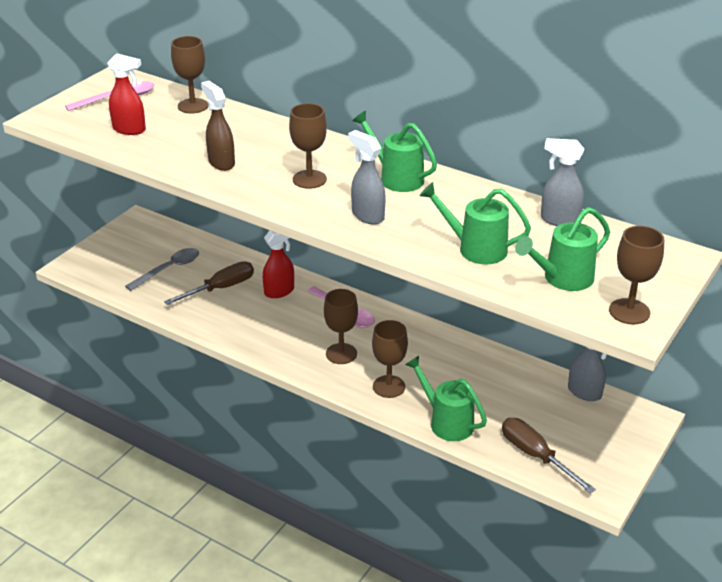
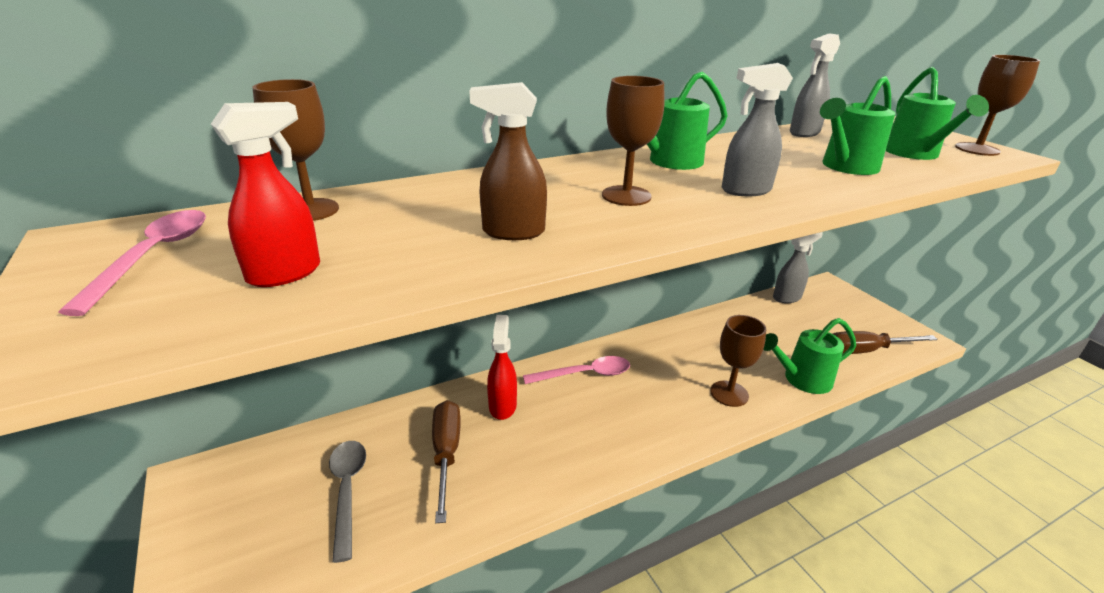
camera: 60 degrees left, 5 degrees down
brown goblet [324,289,358,364] -> none

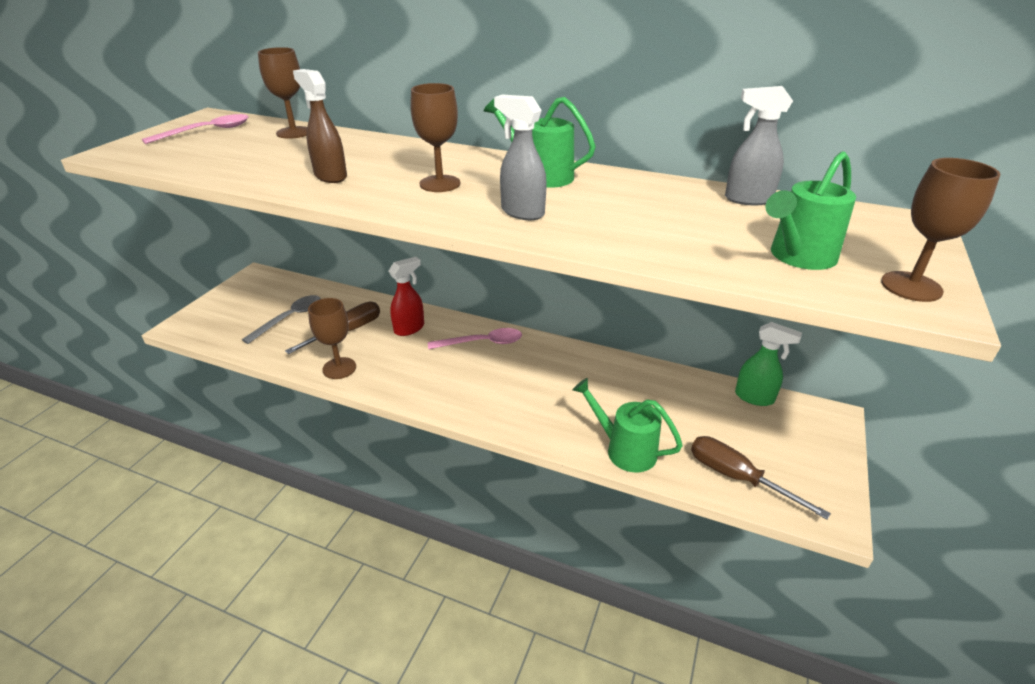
camera: 50 degrees right, 5 degrees up
red spray bottle [211,102,320,287] -> none
pink spoon [523,356,630,384] -> pink spoon turned 45 degrees counterclockwise [428,328,522,349]
brown goblet [710,315,766,407] -> brown goblet moved to [308,298,356,379]
grey spray bottle [773,232,823,303] -> green spray bottle [735,322,802,406]
green watering can [820,76,896,175] -> none

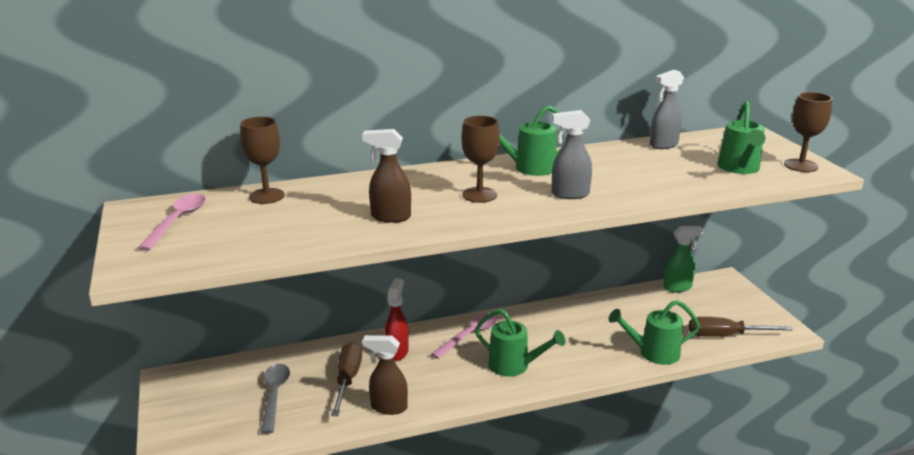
camera: 40 degrees left, 10 degrees down
brown goblet [308,298,356,379] -> brown spray bottle [363,335,408,415]
none -> green watering can [475,308,566,377]

